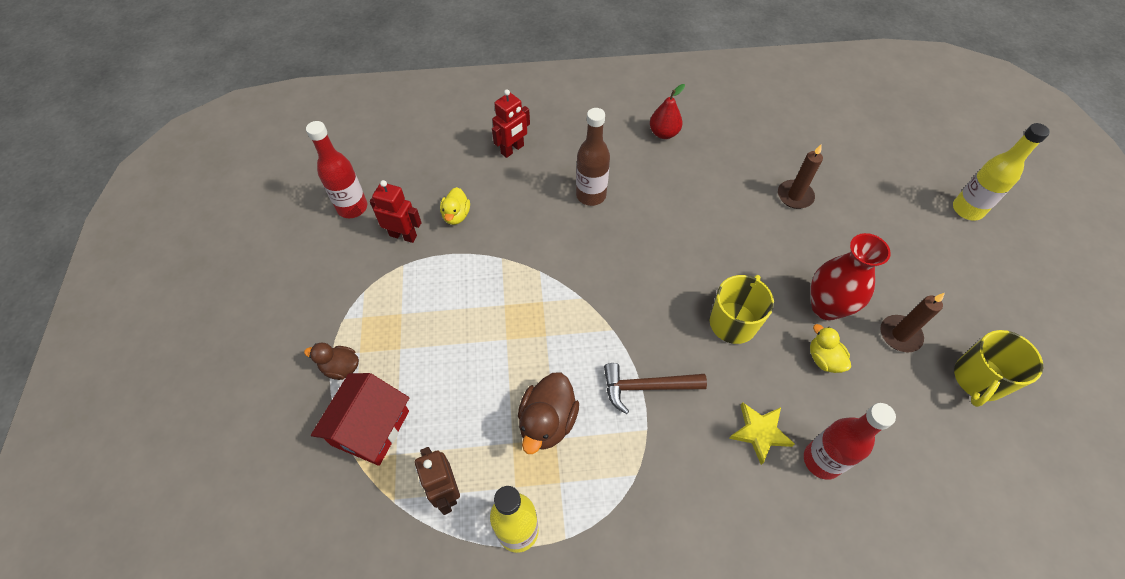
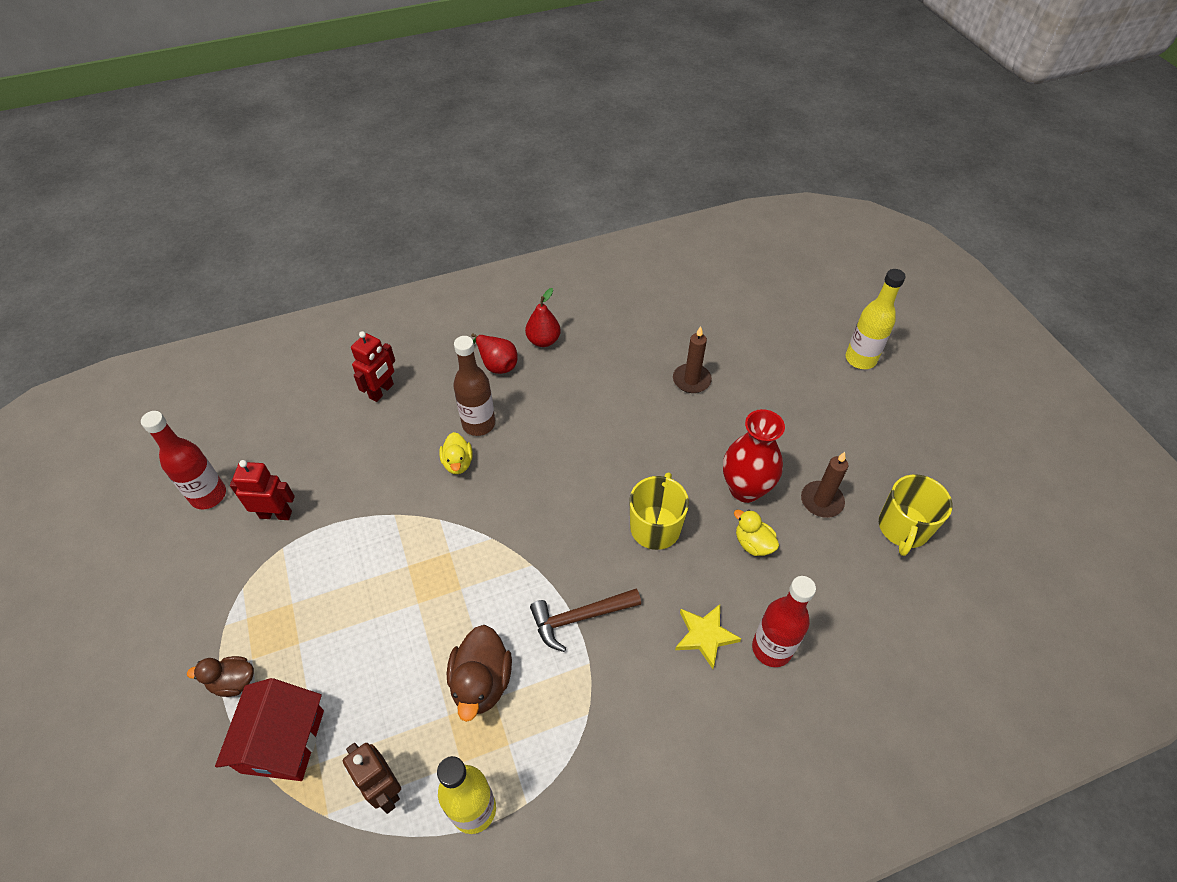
camera: 15 degrees left, 5 degrees down
yellow duck [440,187,470,225] -> yellow duck moved to [439,432,473,474]
none -> red pear [471,333,517,374]

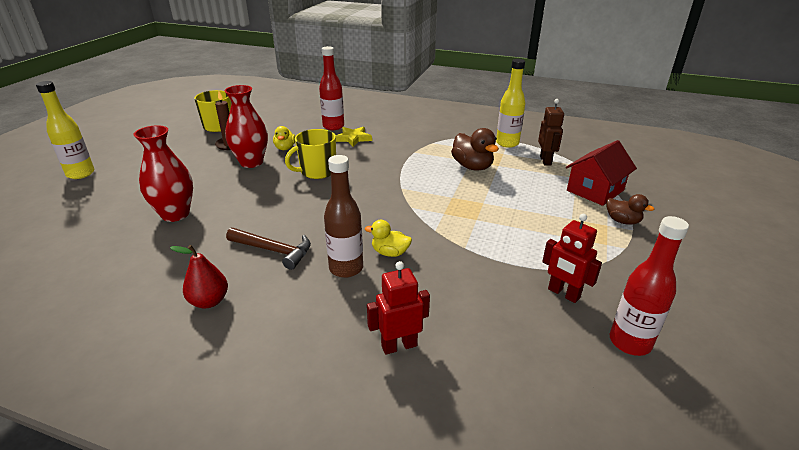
camera: 140 degrees left, 20 degrees down
yellow duck [439,432,473,474] -> yellow duck turned 105 degrees counterclockwise [365,220,412,257]
brown duck [447,625,512,722] -> brown duck turned 105 degrees clockwise [451,128,499,171]
red pear [471,333,517,374] -> none
brown hammer [530,588,641,652] -> brown hammer moved to [226,228,311,270]
brown candle [673,326,712,393] -> red vase [134,125,193,222]

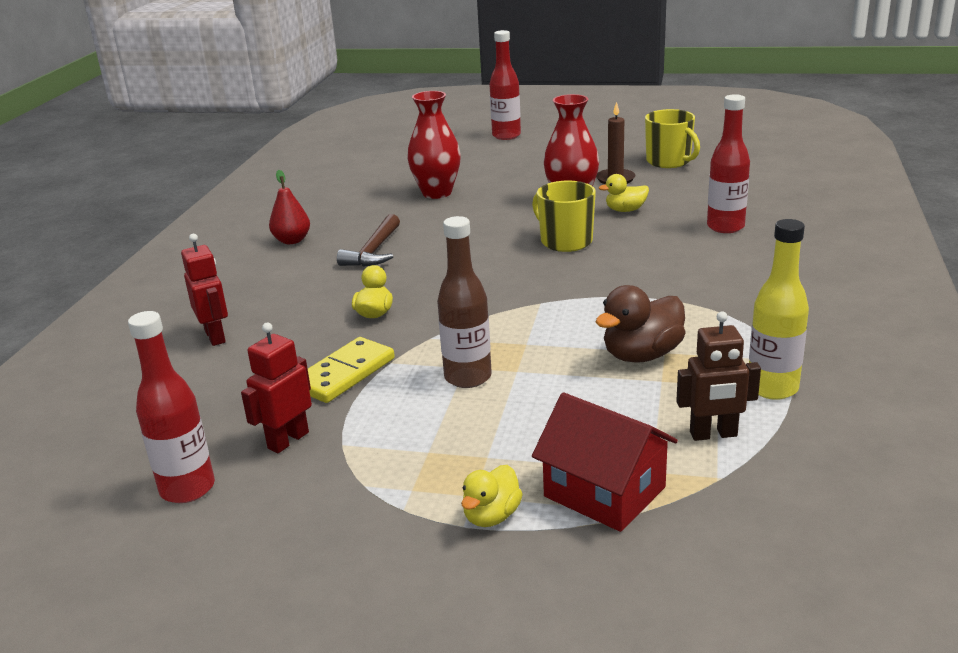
camera: 85 degrees right, 5 degrees down
yellow bottle [36,81,94,179] -> red bottle [489,30,521,140]
brown bottle [324,155,363,278] -> brown bottle moved to [437,216,492,388]
yellow star [336,127,372,147] -> none
brown duck [606,194,655,224] -> yellow duck [461,465,523,527]
none -> yellow domino [308,337,395,403]

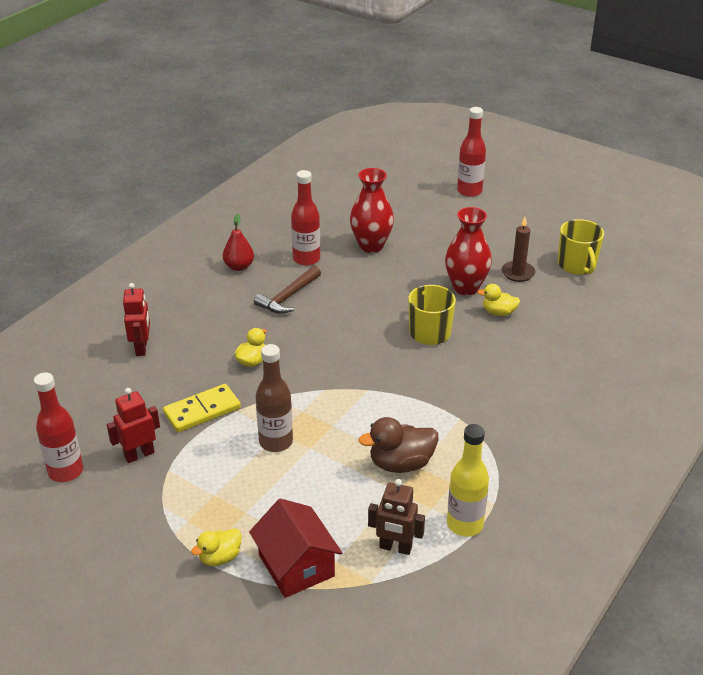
camera: 20 degrees right, 10 degrees up
red bottle [707,94,750,233] -> red bottle moved to [291,170,320,266]

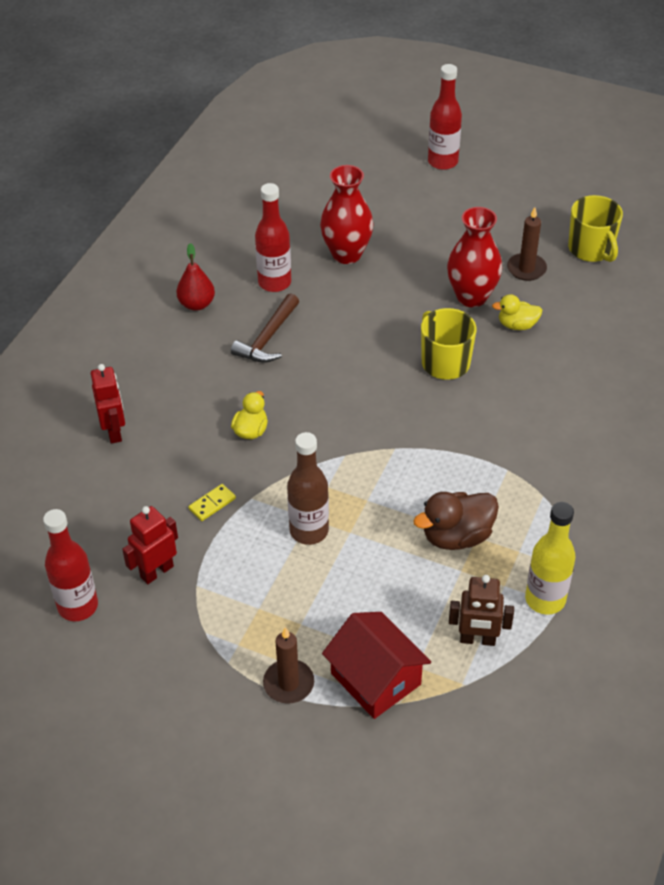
camera: 10 degrees left, 10 degrees up
yellow domino [163,384,241,432] -> yellow domino [188,484,236,521], size x0.54
yellow duck [191,528,242,566] -> brown candle [263,627,314,704]

